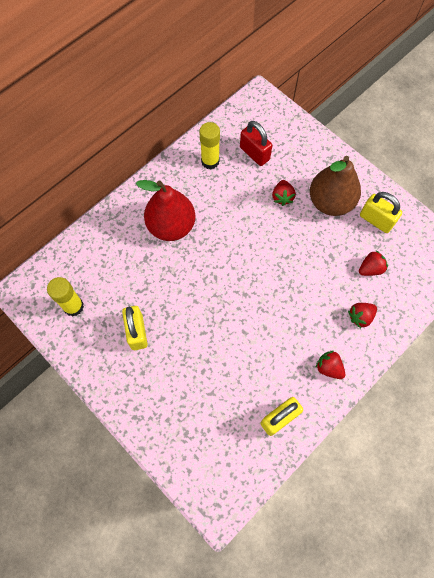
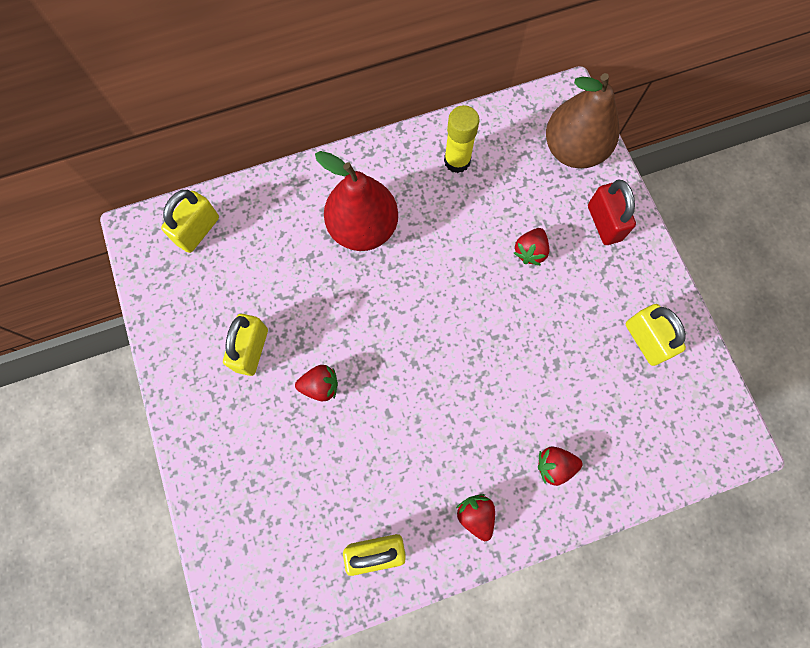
camera: 25 degrees right, 5 degrees up
yellow glue stick [47,277,84,317] -> none
red padlock [240,121,272,166] -> red padlock moved to [588,180,636,245]
brown pear [310,156,361,216] -> brown pear moved to [546,73,620,168]
red strawberry [359,250,388,276] -> red strawberry moved to [295,365,338,401]
none -> yellow padlock [161,190,219,253]

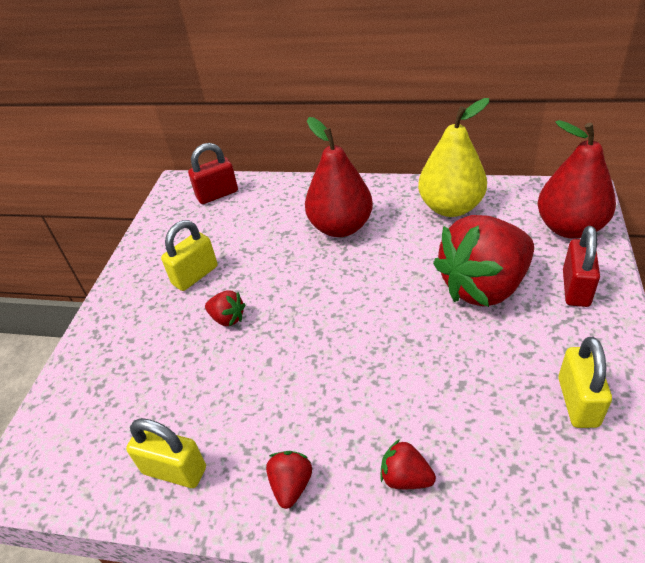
camera: 35 degrees right, 30 degrees down
yellow padlock [161,190,219,253] -> red padlock [188,143,238,204]
yellow glue stick [444,105,480,173] -> yellow pear [418,98,489,217]
red strawberry [514,228,549,266] -> red strawberry [433,215,534,307], size x2.45
brown pear [546,73,620,168] -> red pear [538,120,616,239]

